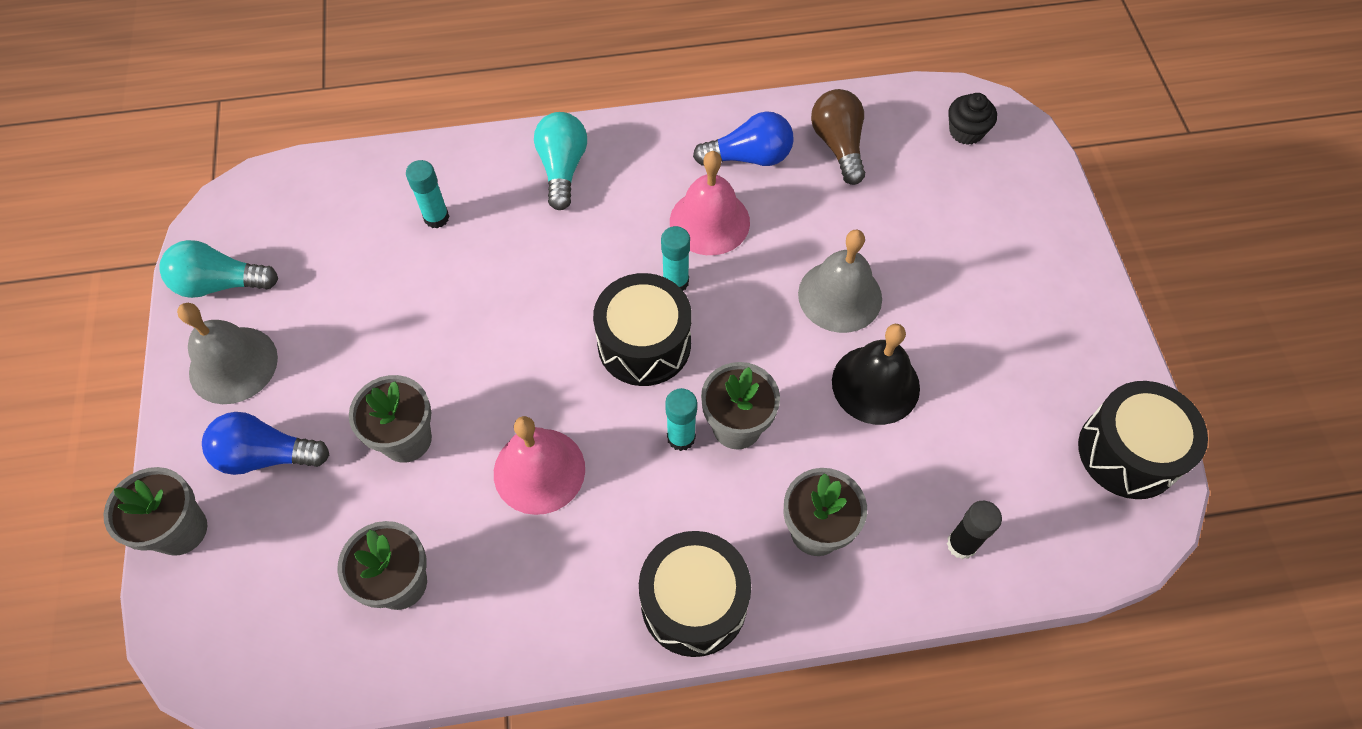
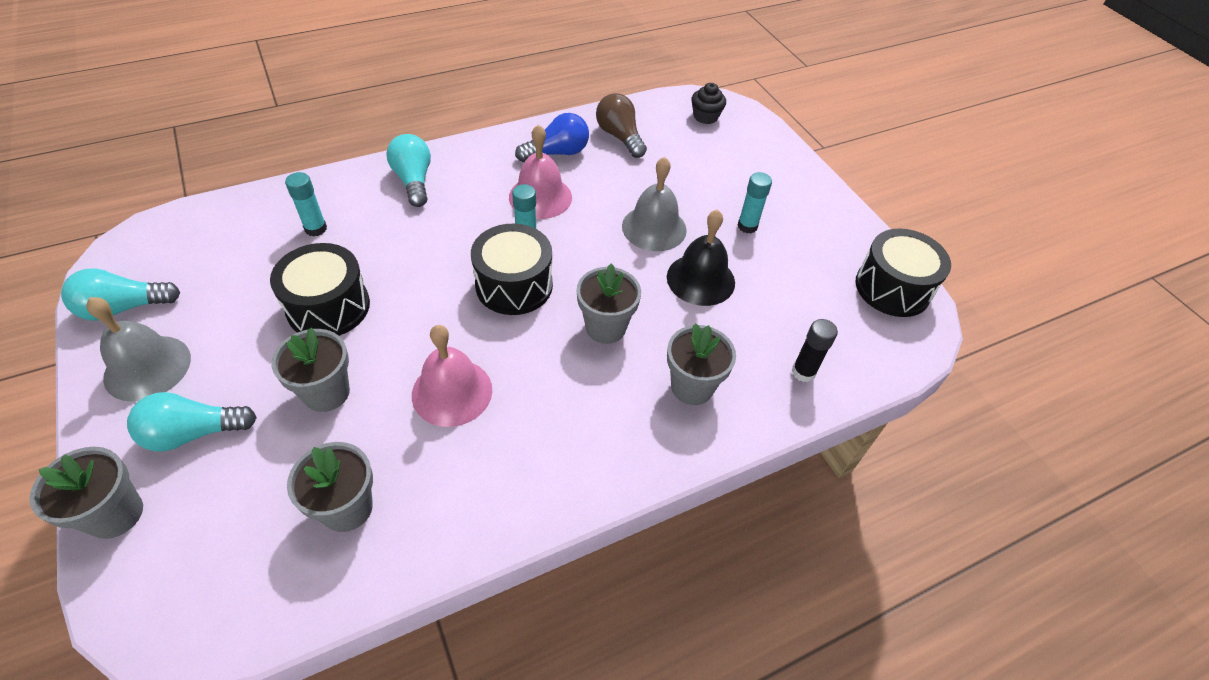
camera: 20 degrees left, 10 degrees down
blue light bulb [202,412,329,475] -> turquoise light bulb [127,392,257,451]
black drum [639,531,751,657] -> black drum moved to [270,243,370,336]
turquoise glue stick [665,388,697,451] -> turquoise glue stick moved to [738,172,772,233]

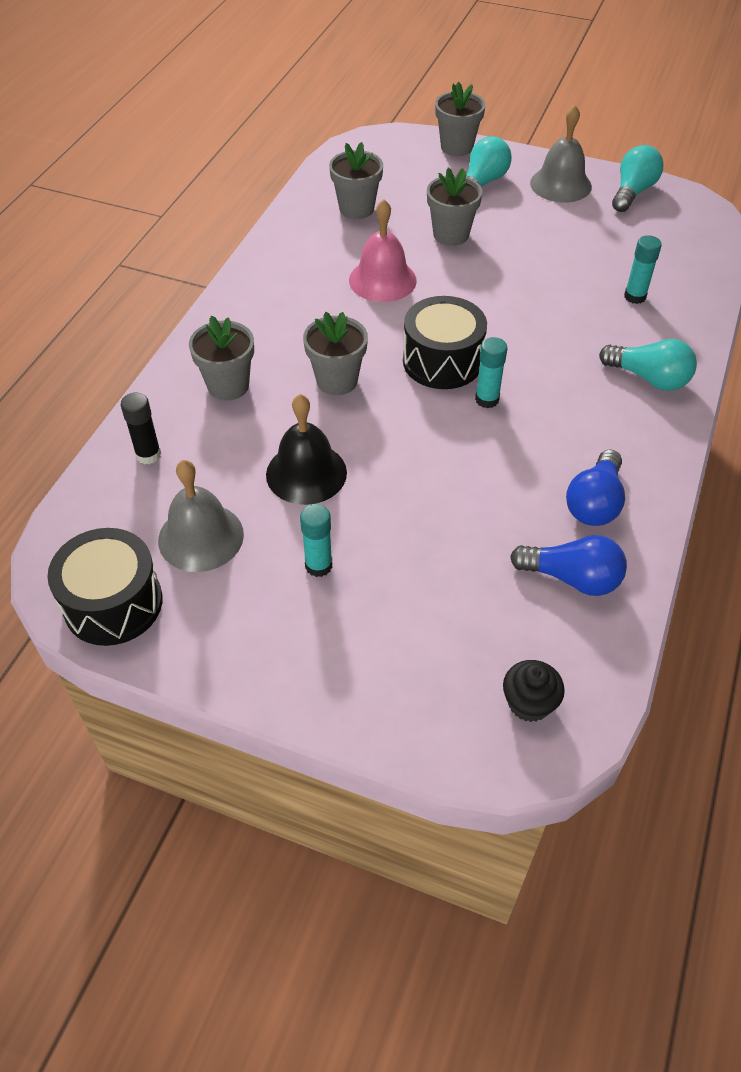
camera: 140 degrees right, 0 degrees up
black drum [270,243,370,336] -> none
pink bell [509,124,572,219] -> none
brown light bulb [596,93,647,158] -> blue light bulb [510,535,627,596]
grey bell [622,157,687,251] -> grey bell moved to [158,460,244,572]

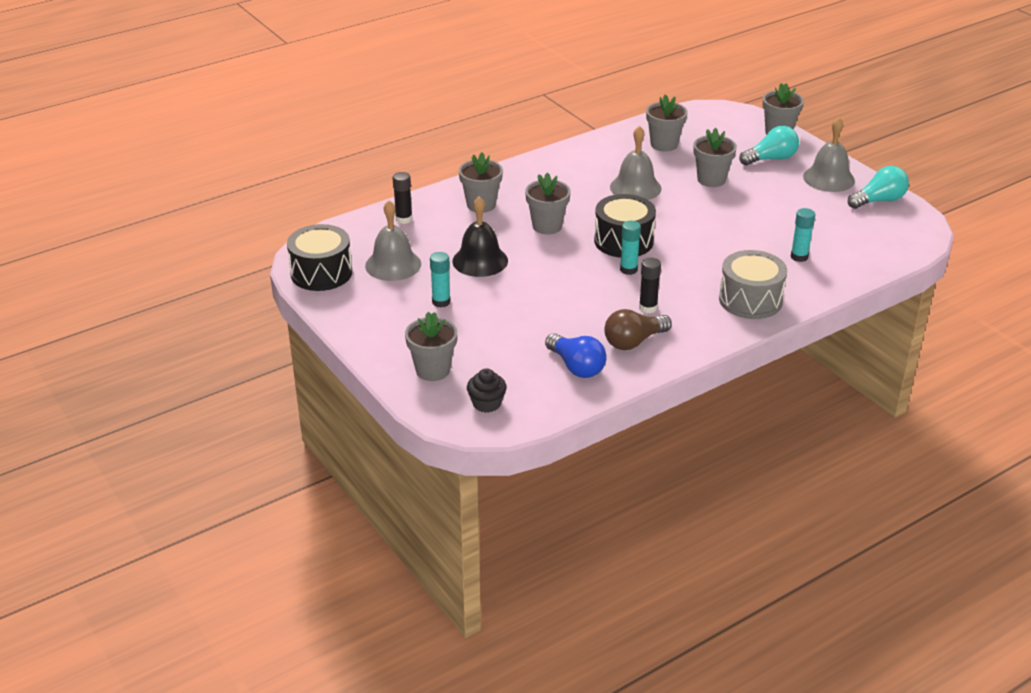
camera: 35 degrees right, 15 degrees down
pink bell [349,199,417,302] -> grey bell [610,126,662,200]
blue light bulb [566,449,625,526] -> brown light bulb [604,309,672,350]
turquoise light bulb [599,339,697,391] -> grey drum [719,250,787,319]
none -> grey flower pot [405,312,457,381]
none -> black glue stick [639,258,661,313]

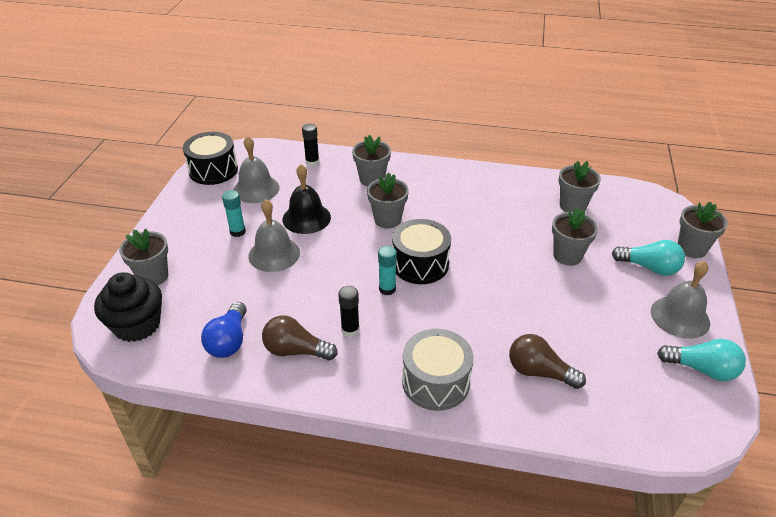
camera: 45 degrees right, 5 degrees up
black cupcake [467,369,507,413] -> black cupcake [94,272,162,342], size x1.77
grey bell [610,126,662,200] -> grey bell moved to [248,199,300,272]
turquoise glue stick [791,208,815,262] -> brown light bulb [509,334,586,389]

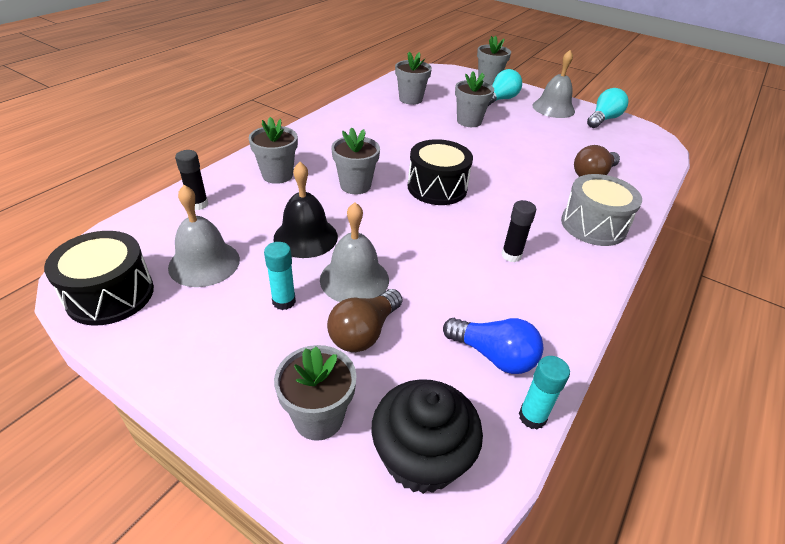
camera: 70 degrees left, 0 degrees up
brown light bulb [262,315,338,360] -> brown light bulb moved to [327,289,402,352]
turquoise glue stick [378,246,397,296] -> turquoise glue stick moved to [519,356,570,429]

